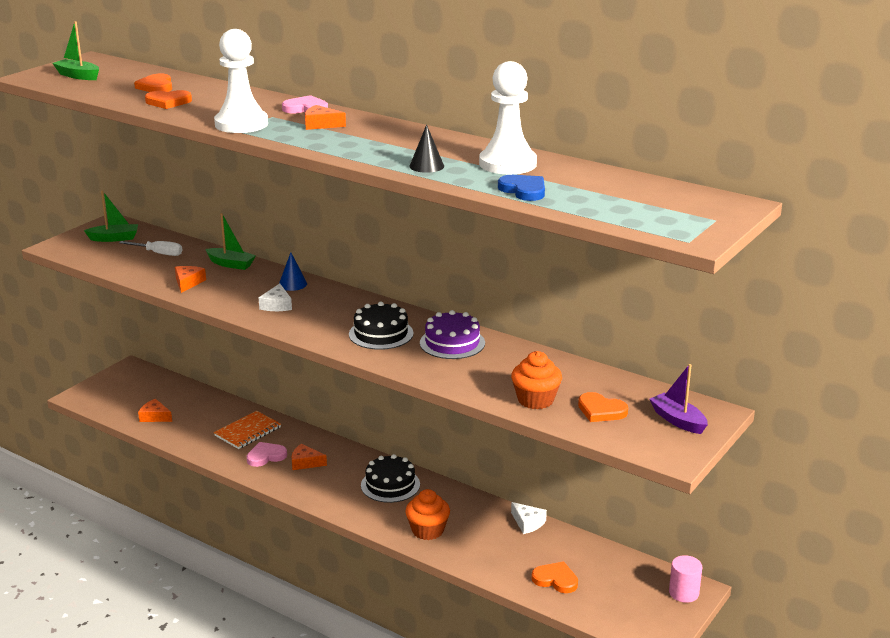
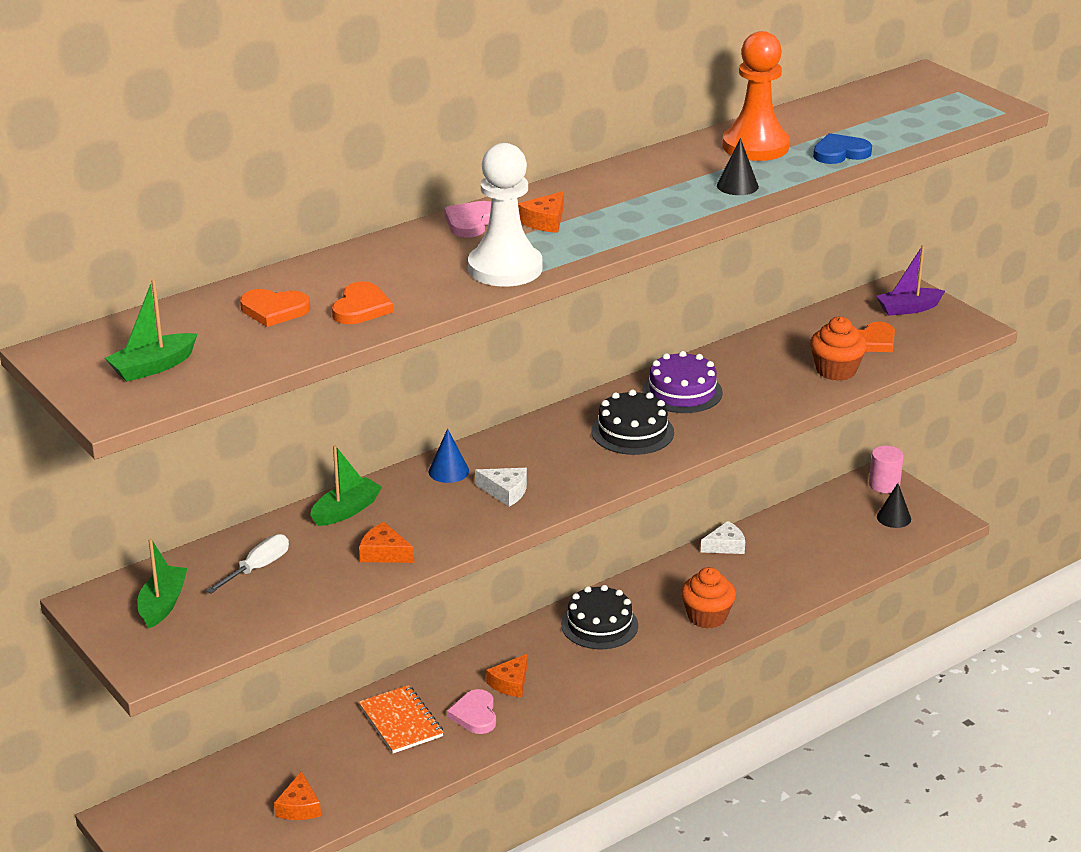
camera: 70 degrees left, 5 degrees up
orange cheese [138,399,172,422] -> orange cheese turned 45 degrees counterclockwise [274,771,321,820]
white pawn [479,61,537,174] -> orange pawn [722,31,790,161]
orange heart [531,562,578,593] -> none
none -> black cone [877,483,911,528]

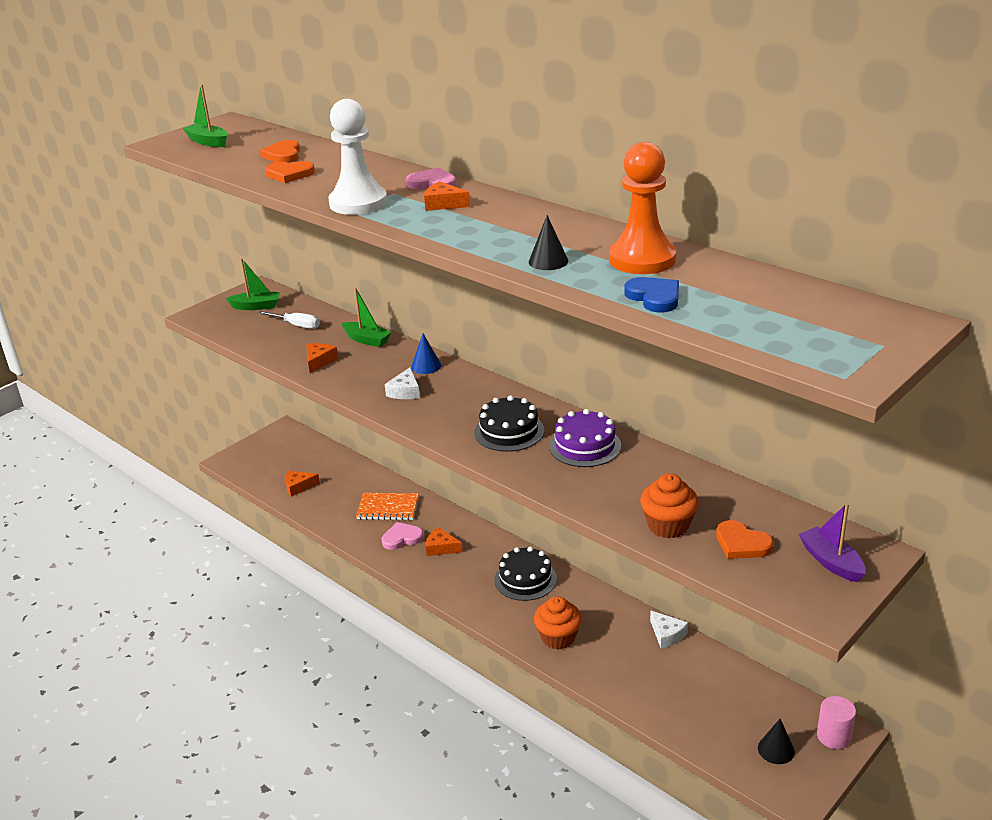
camera: 80 degrees right, 0 degrees up
orange notebook [359,685,444,753] -> orange notebook turned 45 degrees clockwise [356,493,419,520]

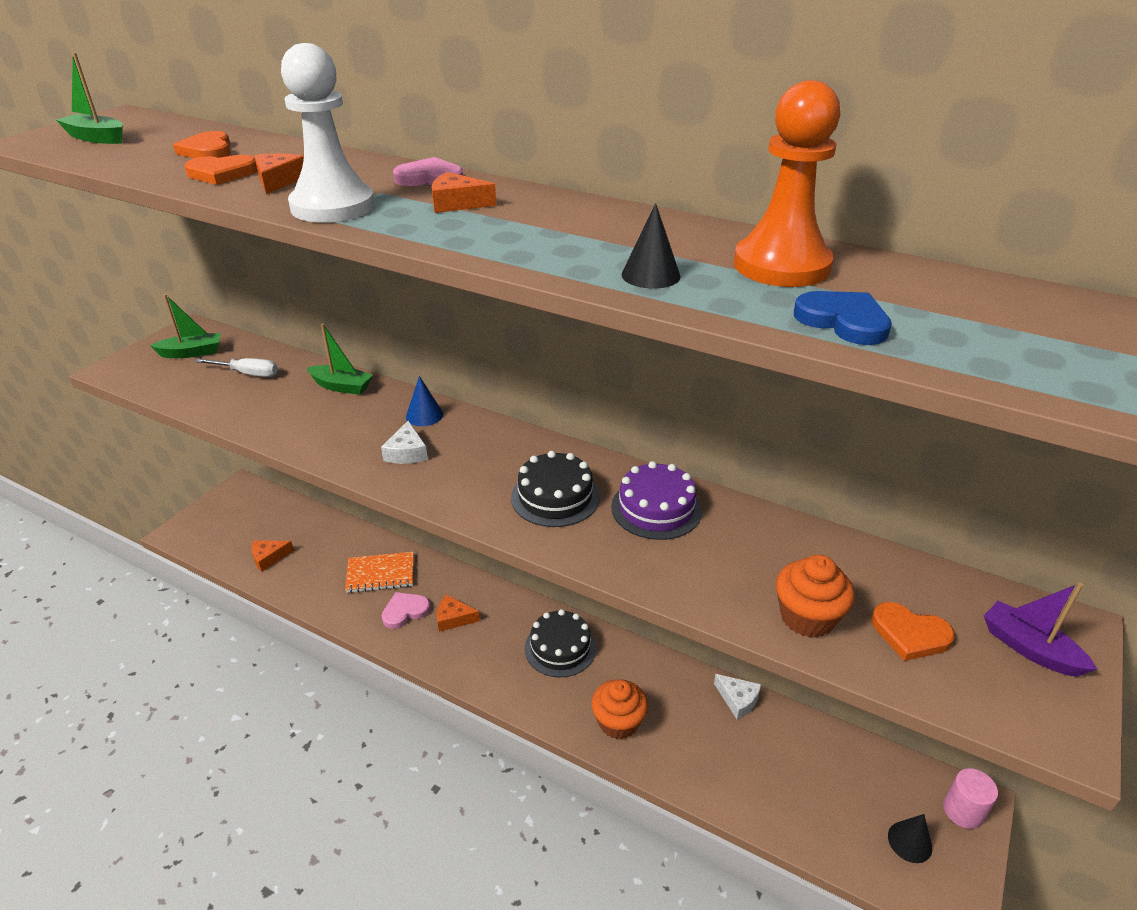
camera: 15 degrees left, 5 degrees up
orange cheese [306,343,338,373] -> orange cheese moved to [254,153,304,194]

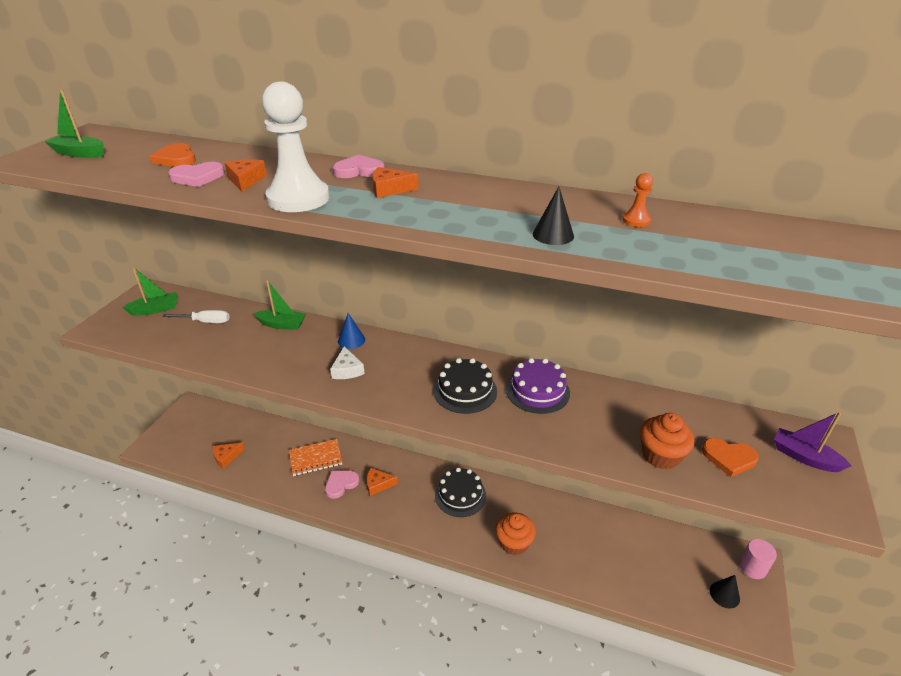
camera: 10 degrees left, 0 degrees up
orange heart [184,155,257,185] -> pink heart [168,162,225,187]
white cheese [714,674,761,719] -> none
orange pawn [734,80,840,287] -> orange pawn [622,173,653,227], size x0.41
blue heart [794,291,892,345] -> none

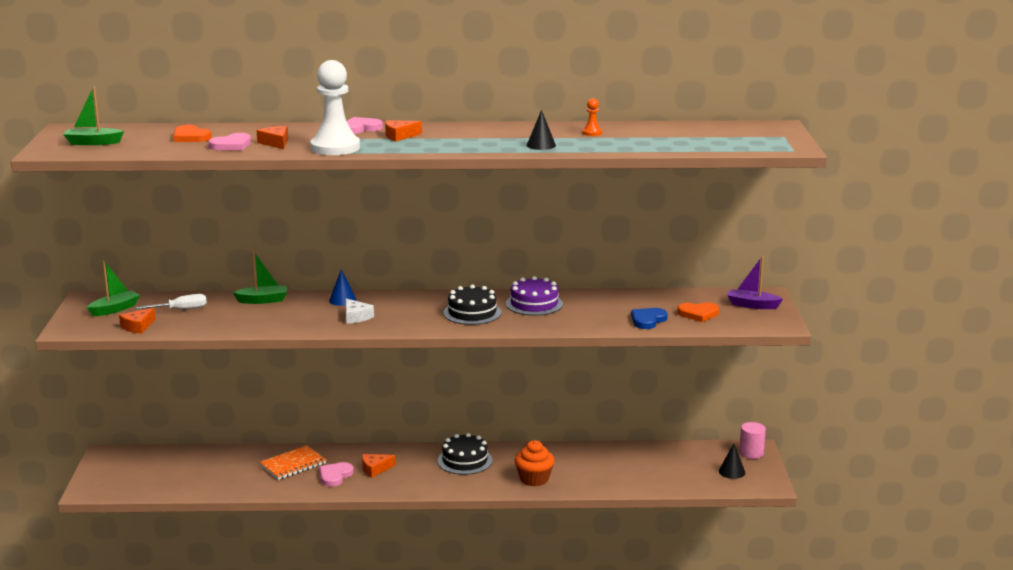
camera: 20 degrees left, 15 degrees down
orange cheese [212,443,245,469] -> orange cheese moved to [119,308,155,334]
orange cupcake [640,413,695,470] -> blue heart [631,308,668,329]

